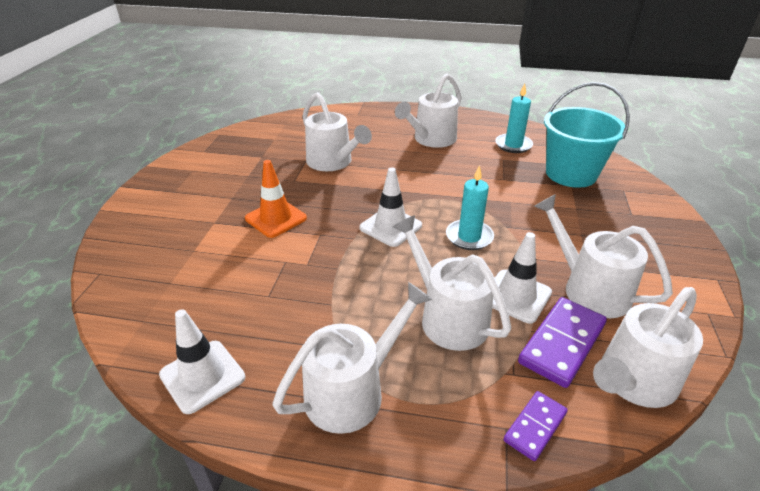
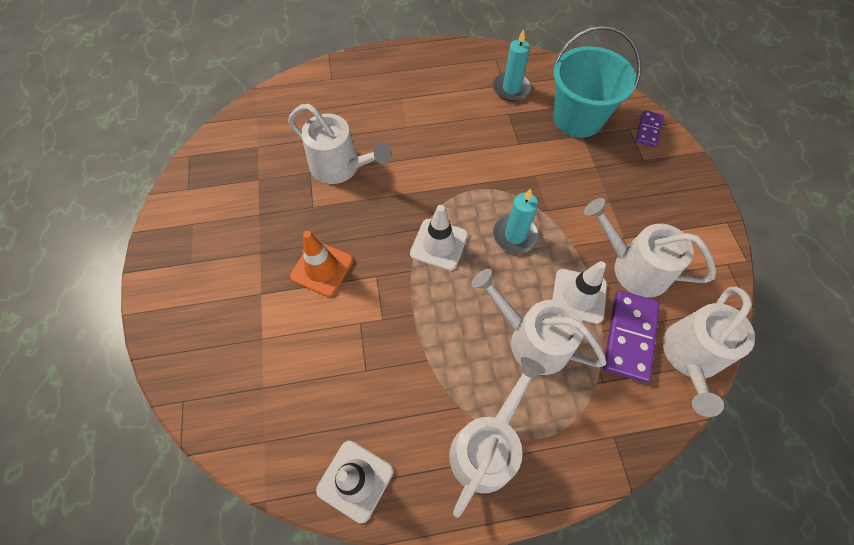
camera: 20 degrees left, 25 degrees up
white watering can [395,74,462,148] -> none
purple domino [503,391,568,461] -> purple domino moved to [636,110,664,147]

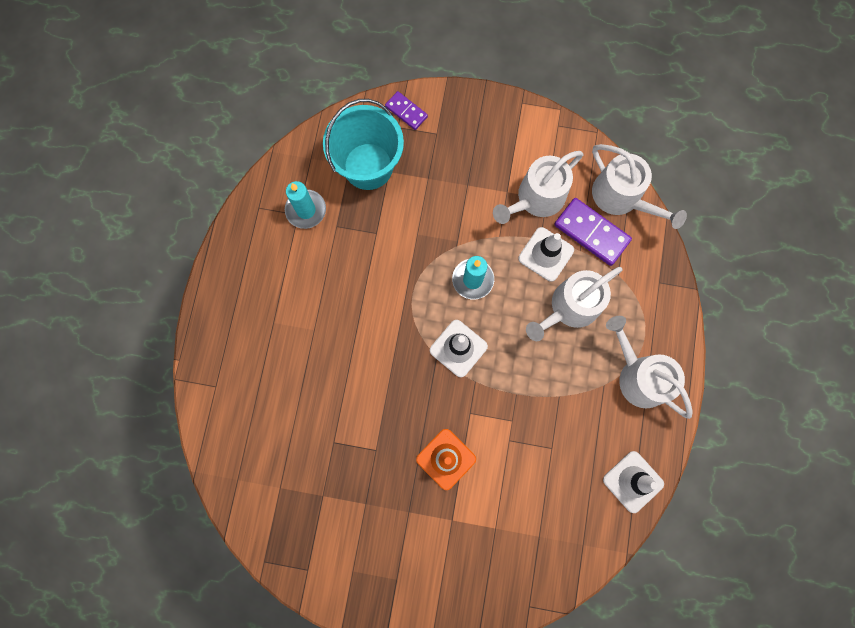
camera: 70 degrees left, 15 degrees up
white watering can [288,104,392,184] -> none

